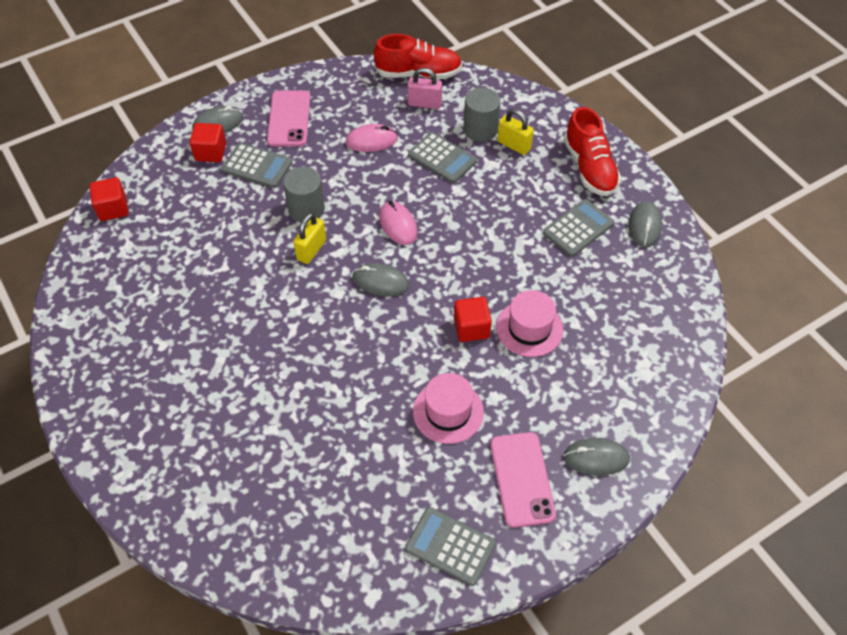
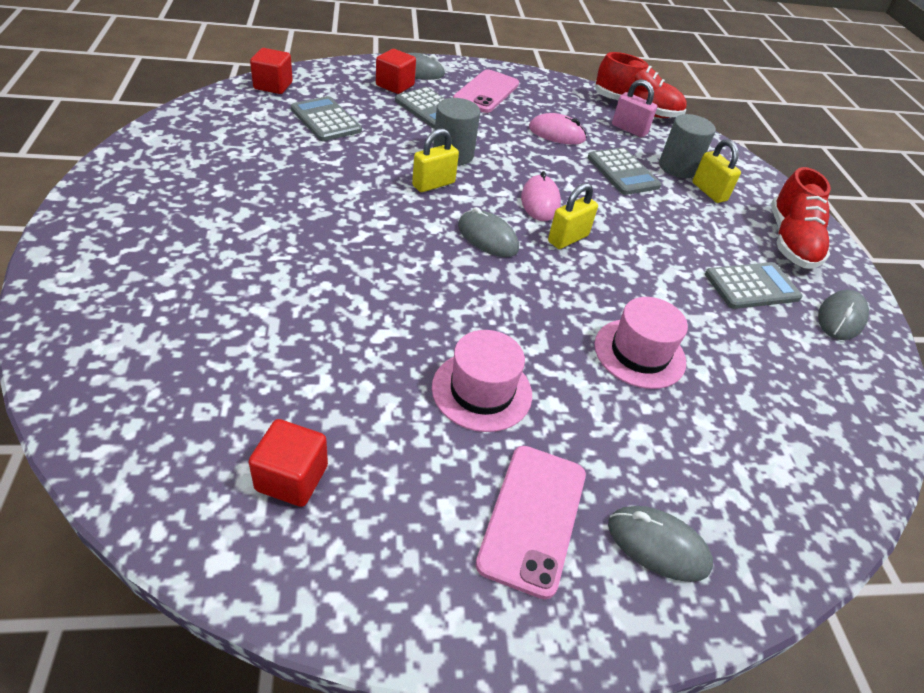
camera: 20 degrees right, 10 degrees down
grey calculator [405,507,496,586] -> grey calculator moved to [291,96,362,141]
red cube [454,297,492,342] -> red cube moved to [248,419,328,507]
none -> yellow padlock [548,183,598,249]

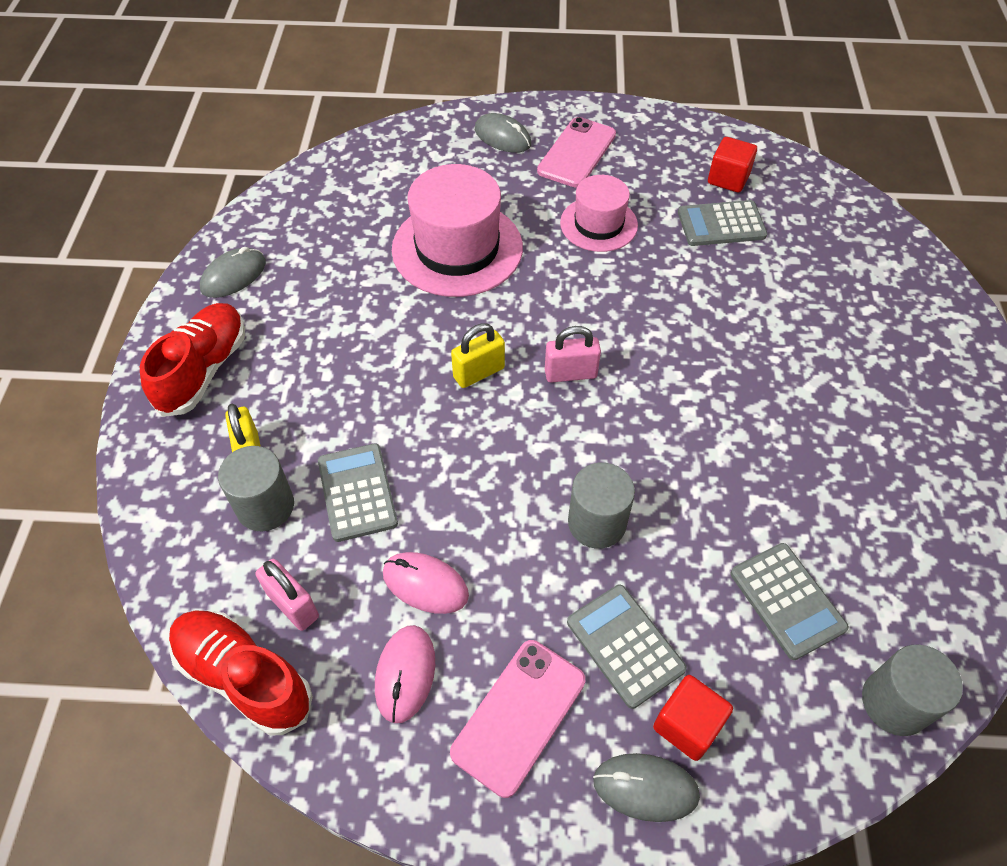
camera: 165 degrees left, 10 degrees up
red cube [250,48,293,94] -> grey cylinder [862,645,963,736]
yellow padlock [412,129,459,192] -> none
grey mouse [458,207,519,257] -> pink padlock [545,326,601,383]
pink mouse [521,171,561,221] -> pink mouse moved to [375,625,435,723]
pink hat [594,297,688,389] -> pink hat [392,164,523,297], size x1.65
grey calculator [705,262,803,309] -> grey calculator moved to [678,200,767,246]

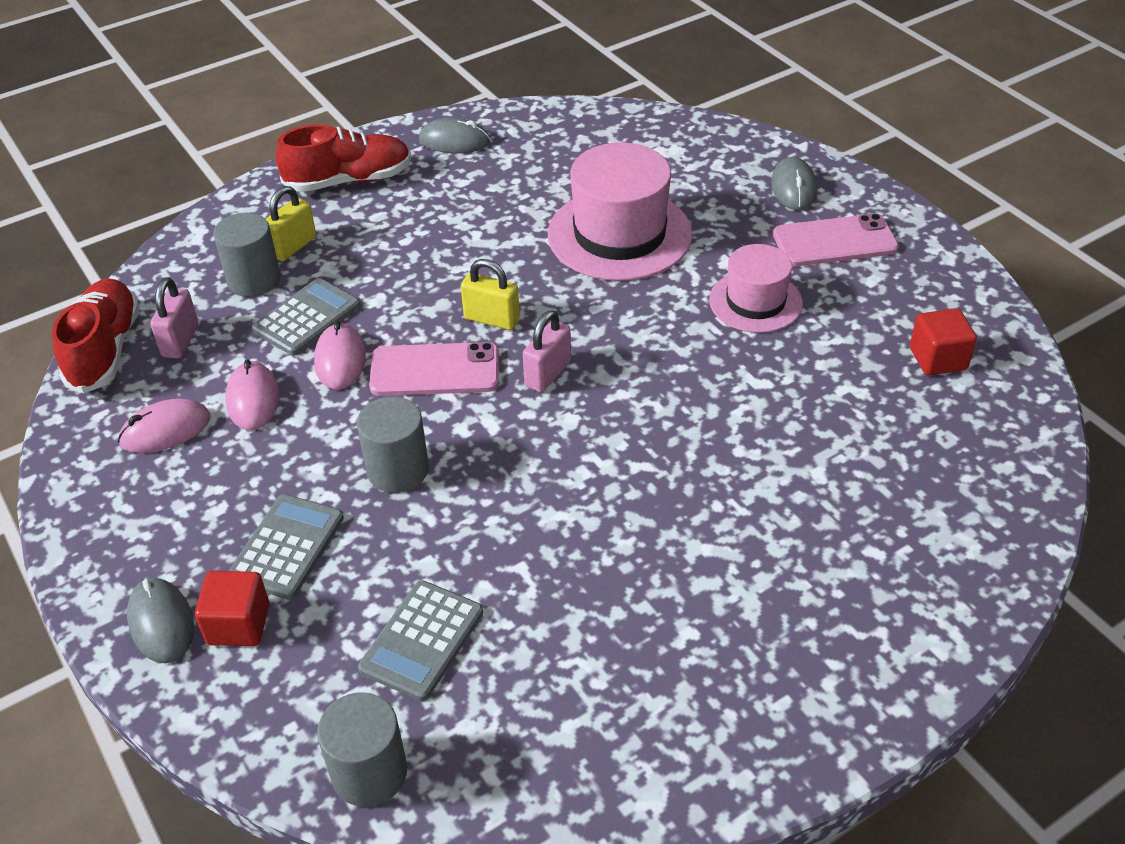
camera: 55 degrees right, 10 degrees down
pink phone [450,640,585,798] -> pink phone moved to [369,342,499,396]
pink padlock [545,326,601,383] -> pink padlock turned 75 degrees clockwise [523,310,571,392]
grey calculator [678,200,767,246] -> none
none -> pink mouse [314,321,366,389]

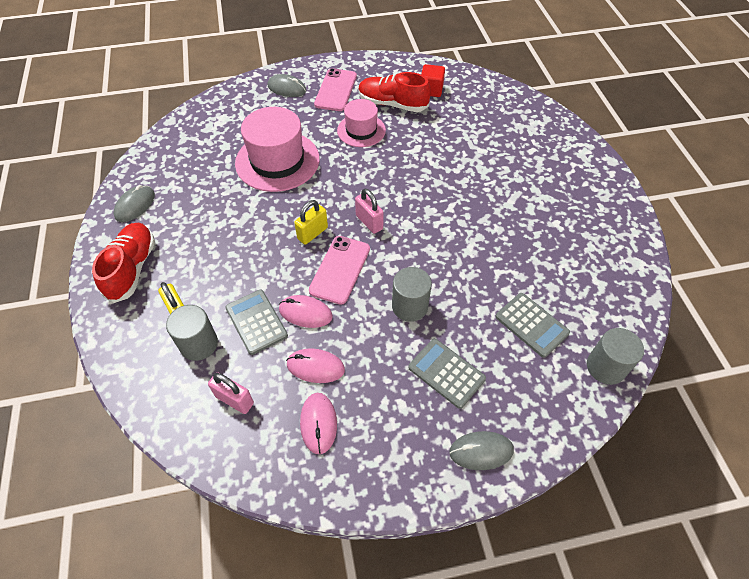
camera: 70 degrees left, 10 degrees up
red shoe [52,279,140,393] -> red shoe moved to [358,72,431,112]
red cube [195,571,269,646] -> none

